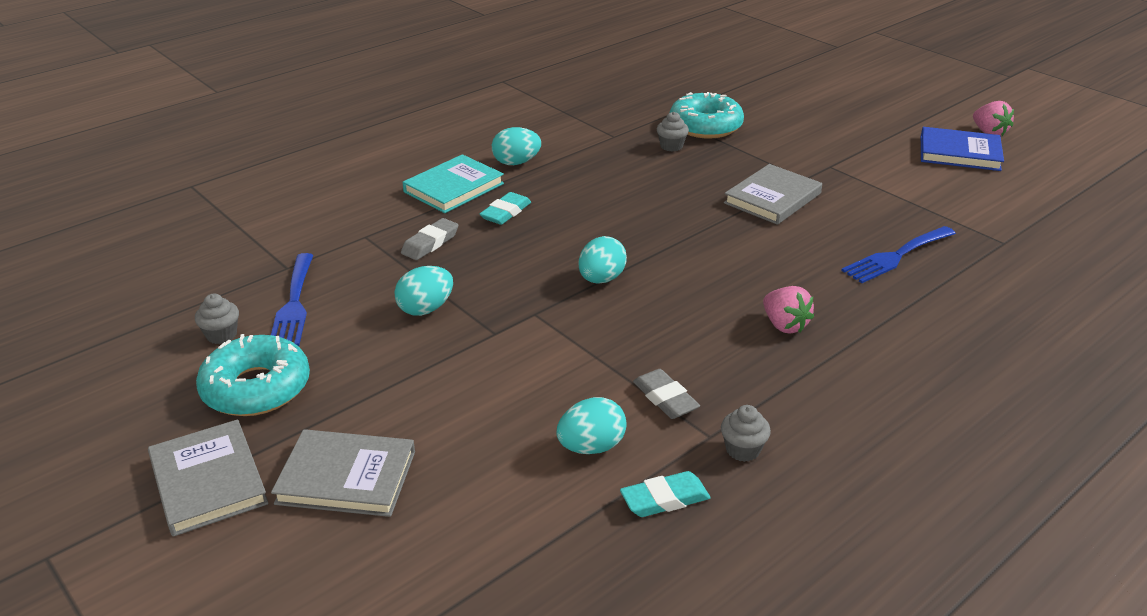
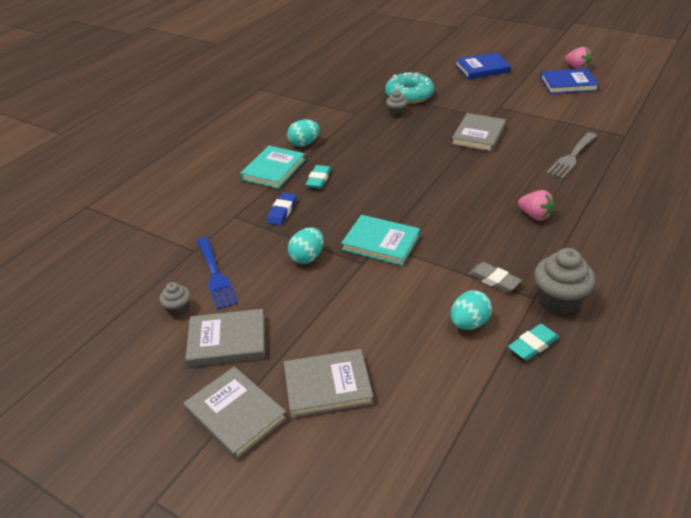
camera: 15 degrees left, 5 degrees up
turquoise donut [196,334,310,416] -> grey book [186,309,265,367]
grey eraser [401,218,458,260] -> blue eraser [267,192,297,226]
turquoise egg [578,236,627,284] -> none
grey cupcake [721,405,771,462] -> grey cupcake [534,248,595,315], size x1.84
blue fork [841,226,956,283] -> grey fork [546,132,597,179]
none -> turquoise book [341,215,420,266]
none -> blue book [455,52,511,79]

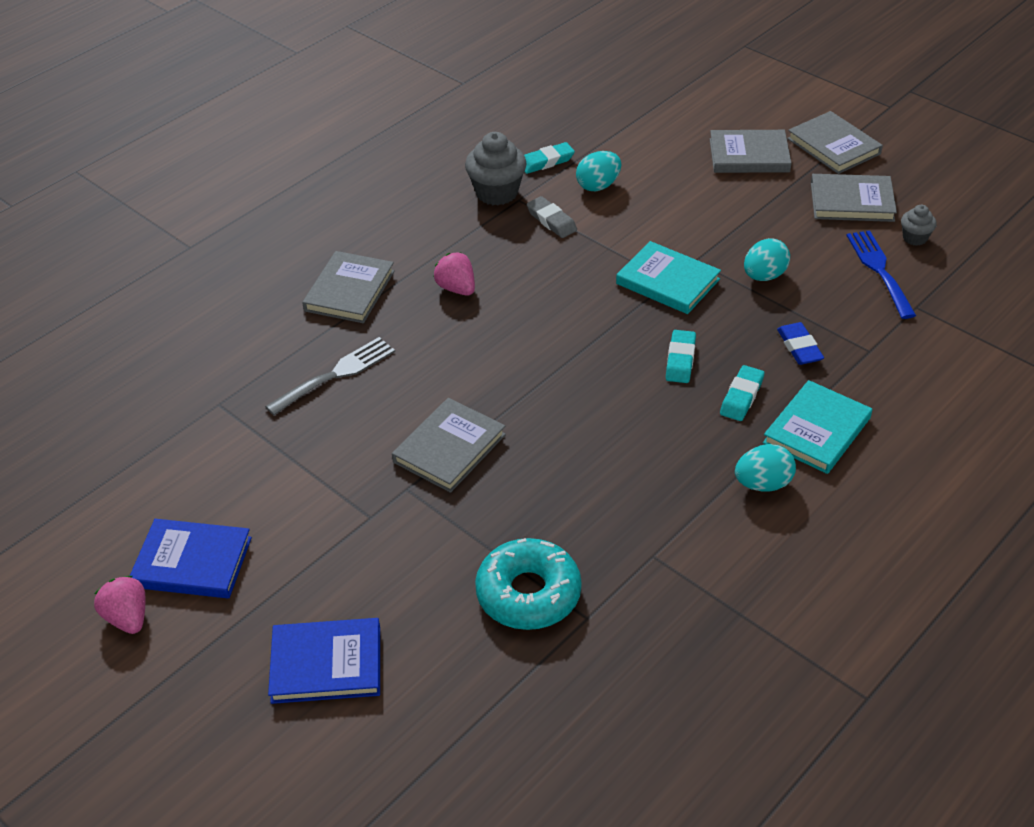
camera: 170 degrees left, 5 degrees up
blue eraser [267,192,297,226] -> blue eraser turned 45 degrees counterclockwise [777,322,824,365]
grey cupcake [386,90,407,117] -> none
none -> grey book [302,251,395,323]
none -> turquoise eraser [666,330,696,383]

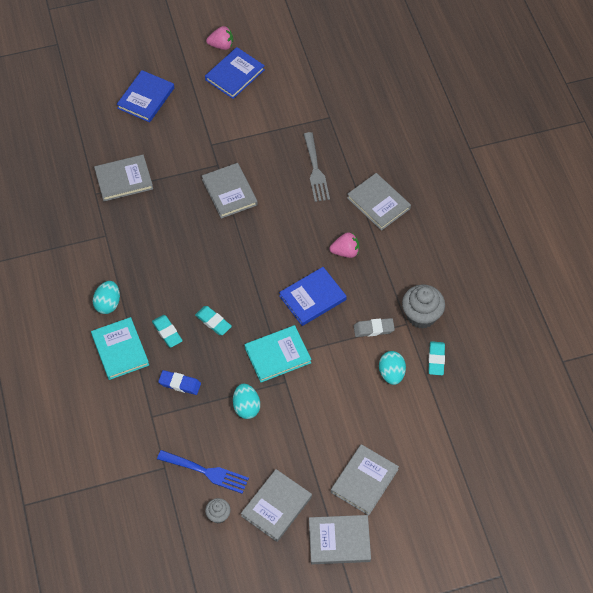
camera: 120 degrees right, 15 degrees up
turquoise donut [475,538,582,630] -> grey book [94,155,153,201]
none -> blue book [279,267,347,326]

